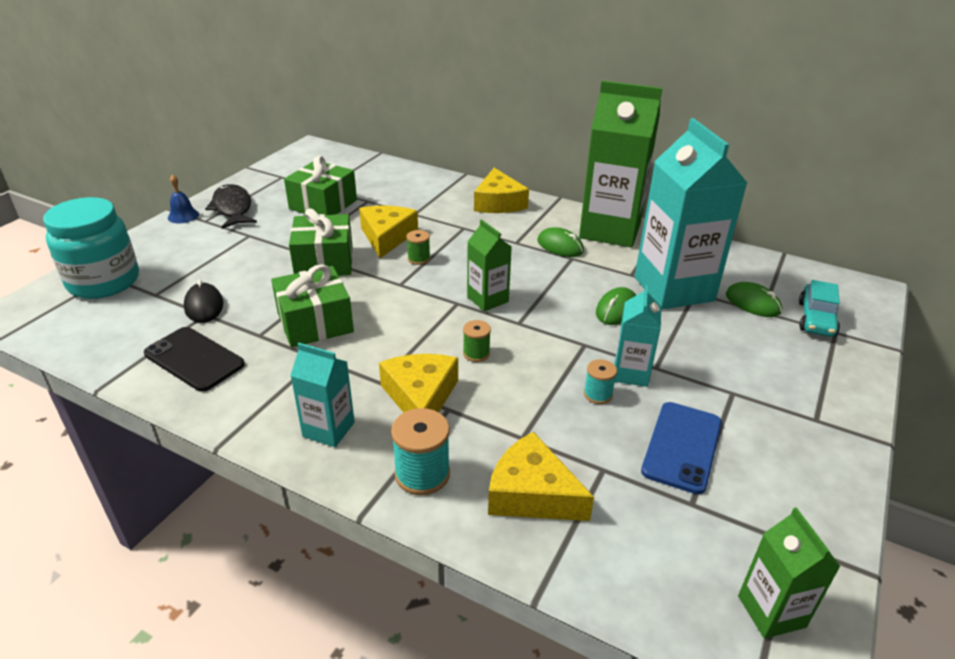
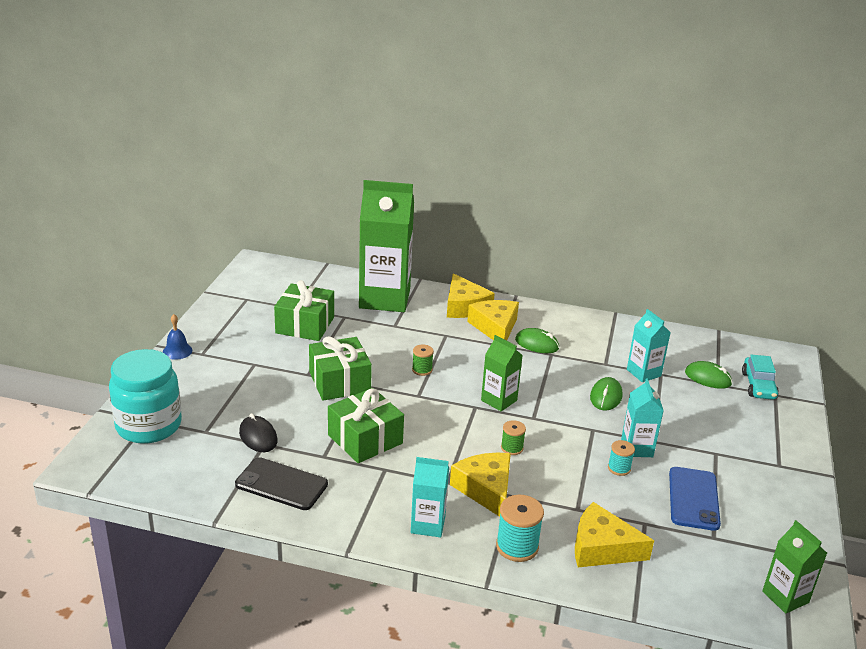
camera: 15 degrees left, 5 degrees down
black fish [205,184,257,229] -> none
yellow cheese [359,206,418,258] -> yellow cheese moved to [467,300,519,341]
green carton [579,81,662,247] -> green carton moved to [359,180,414,312]
turquoise carton [635,118,747,310] -> turquoise carton [627,309,671,382], size x0.49

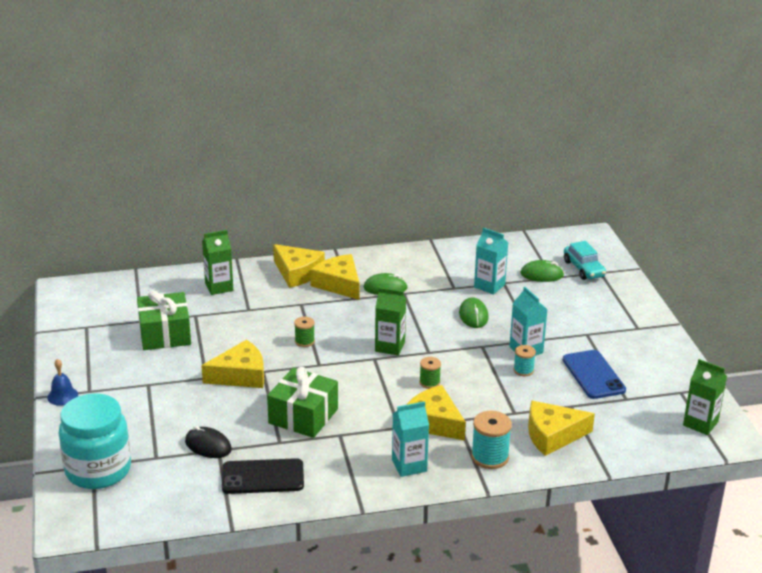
camera: 25 degrees left, 0 degrees up
green gift [309,336,372,401] -> yellow cheese [201,340,264,388]
green carton [359,180,414,312] -> green carton [202,230,233,295], size x0.49

